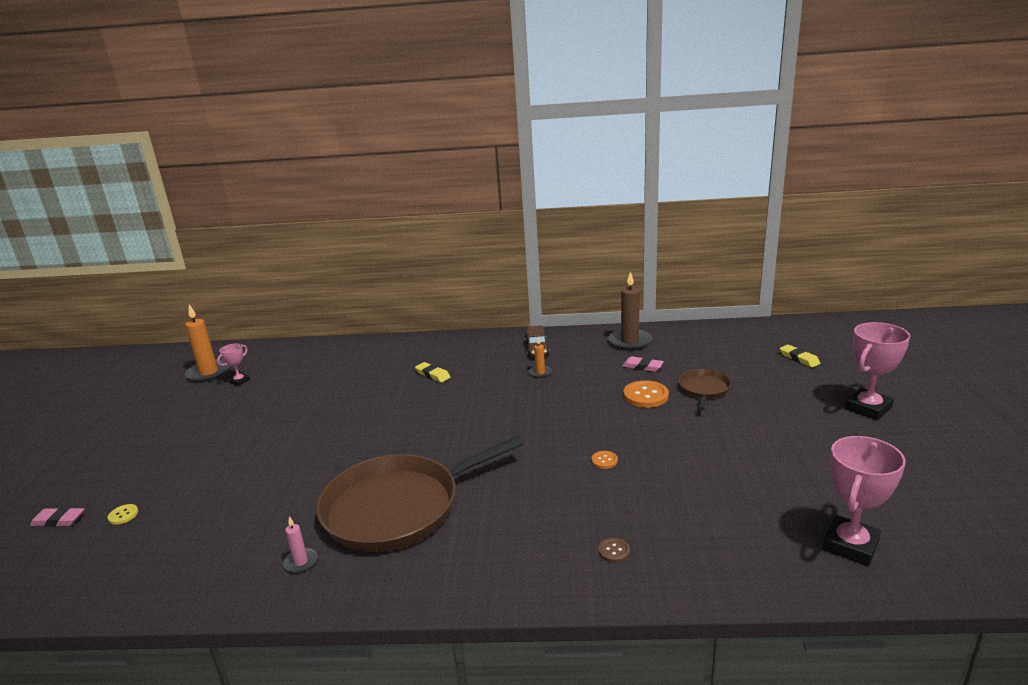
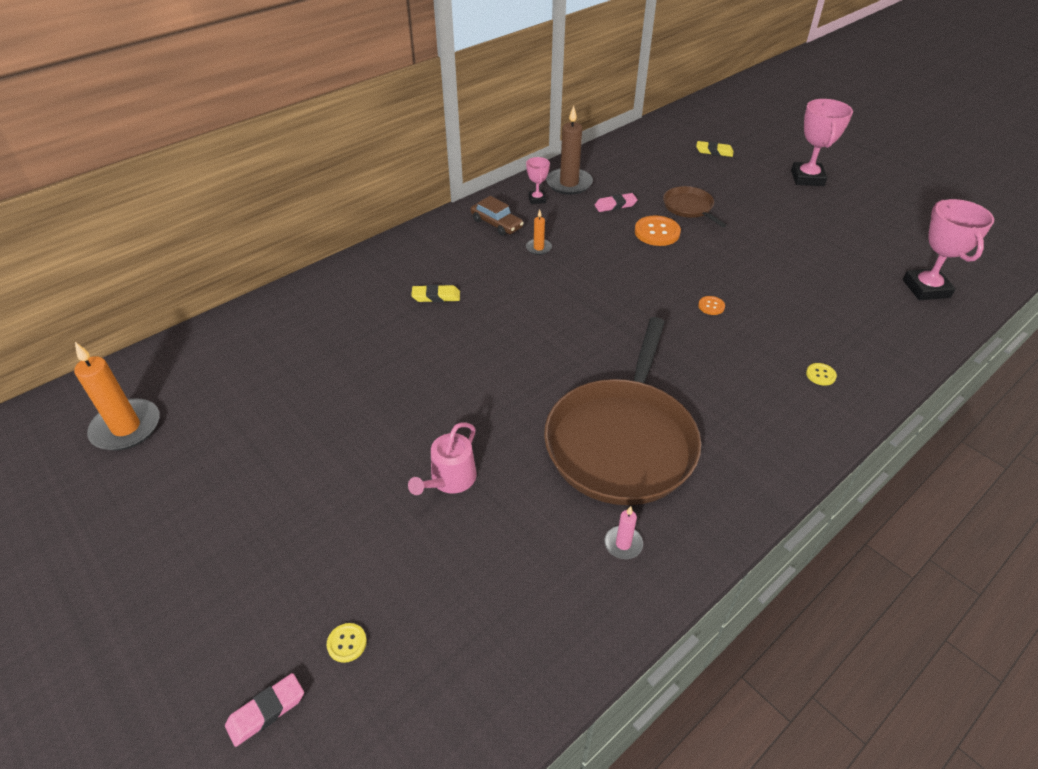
camera: 45 degrees left, 20 degrees up
pink trophy [217,343,250,386] -> pink trophy moved to [526,157,550,204]
brown button [598,538,630,563] -> yellow button [806,363,837,386]
none -> pink watering can [408,422,476,495]

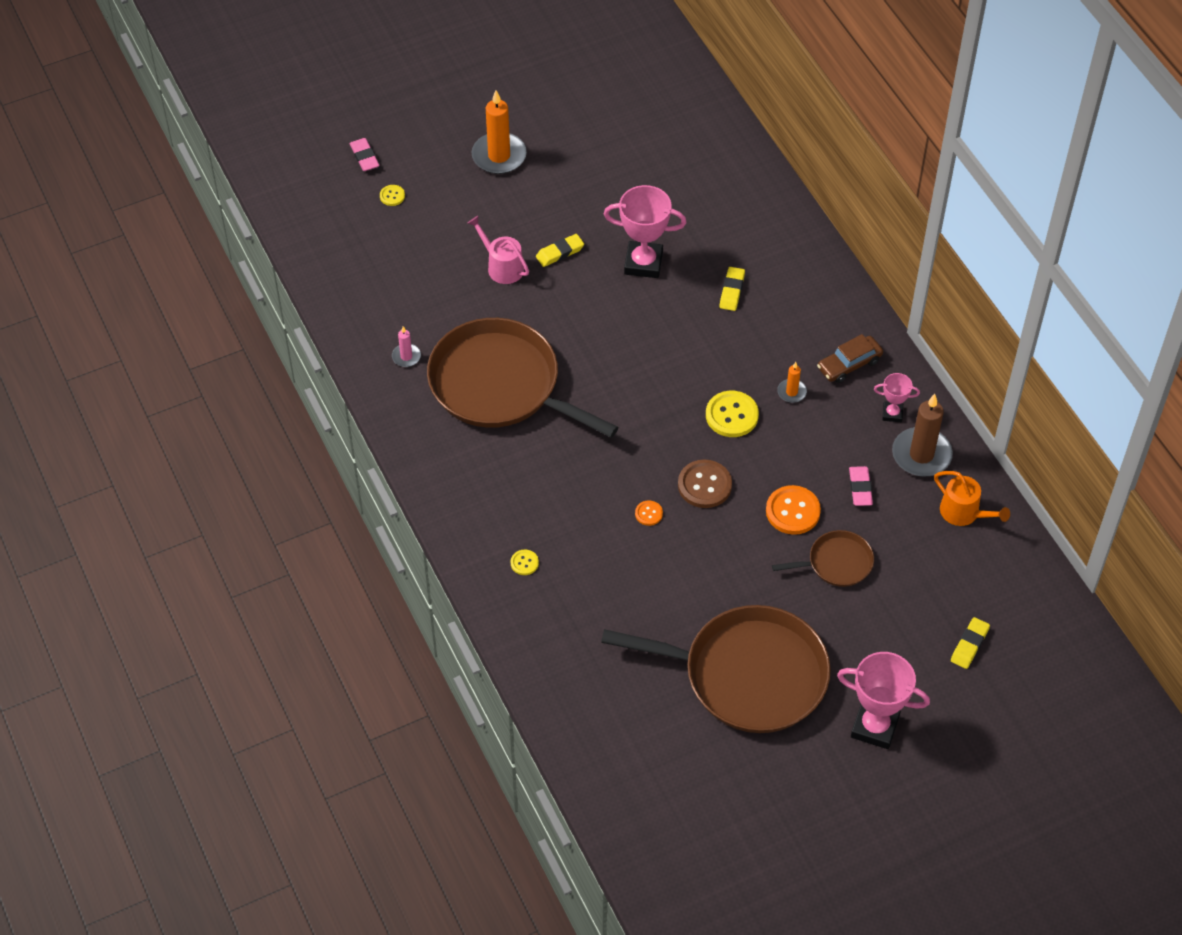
camera: 105 degrees right, 10 degrees up
orange candle [74,342,160,451] -> orange candle moved to [472,90,527,174]
pink trophy [903,199,994,300] -> pink trophy moved to [604,185,686,278]
none -> yellow eraser [536,234,584,267]
none -> brown pan [601,605,831,733]
none -> brown button [678,460,732,508]
none -> yellow button [706,391,759,437]
none -> orange watering can [934,471,1010,526]

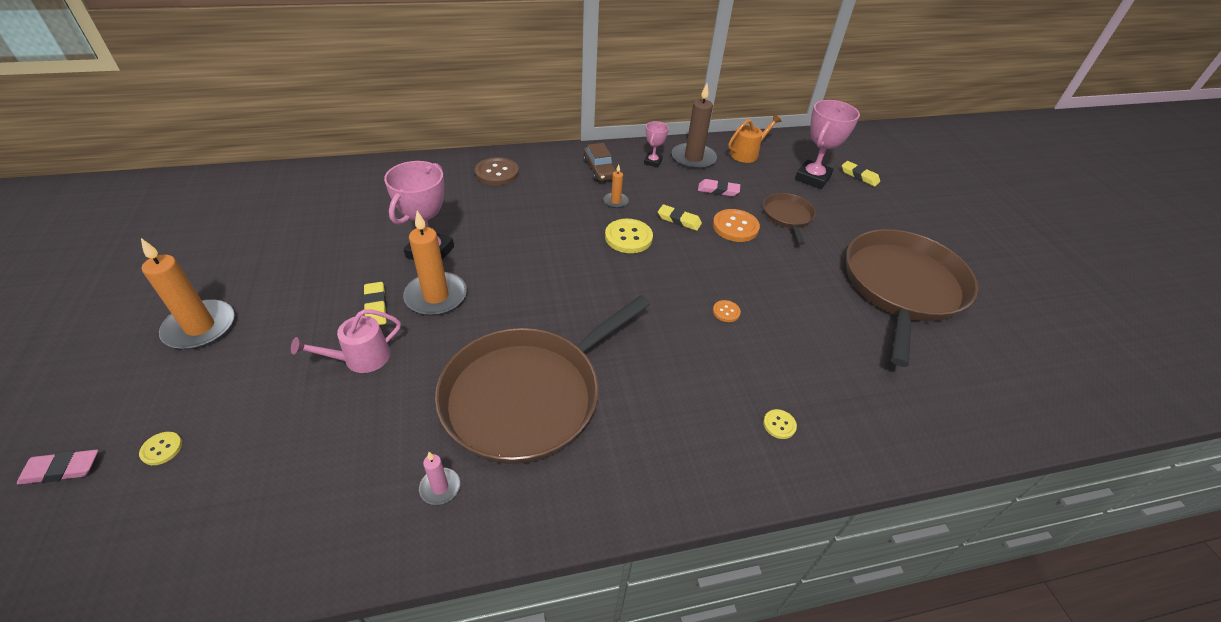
camera: 80 degrees left, 10 degrees down
brown button [678,460,732,508] -> brown button moved to [475,157,519,186]
yellow eraser [719,267,745,311] -> yellow eraser moved to [658,204,702,231]
pink trophy [837,652,930,749] -> pink trophy moved to [795,100,860,189]
none -> orange candle [403,211,467,316]

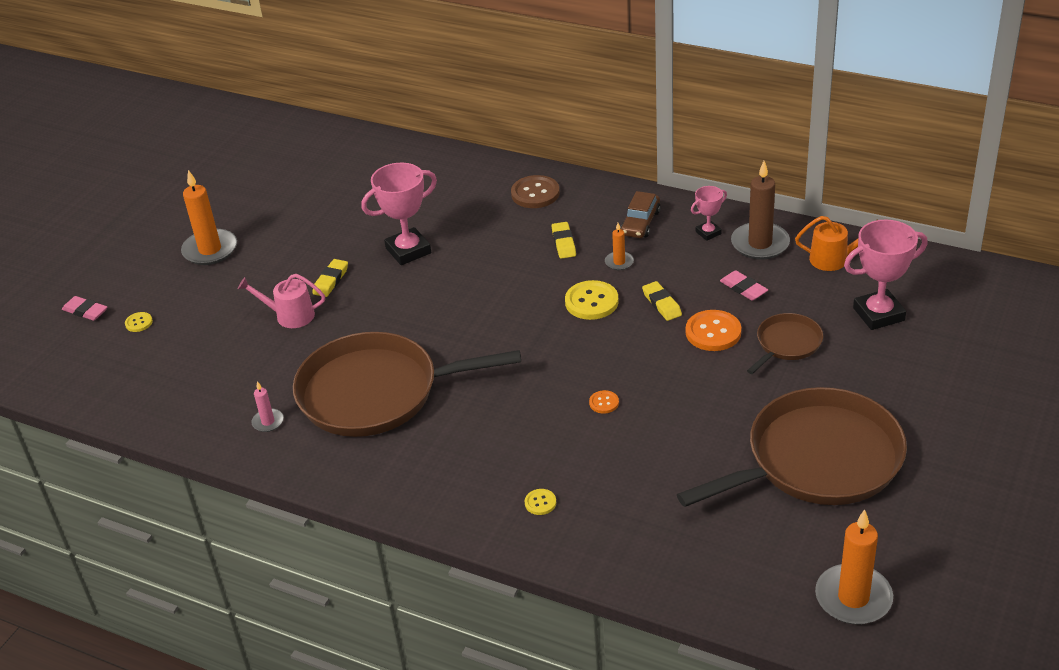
camera: 45 degrees right, 5 degrees down
orange candle [403,211,467,316] -> orange candle moved to [815,509,893,625]
yellow eraser [842,161,880,187] -> yellow eraser moved to [551,222,576,259]

